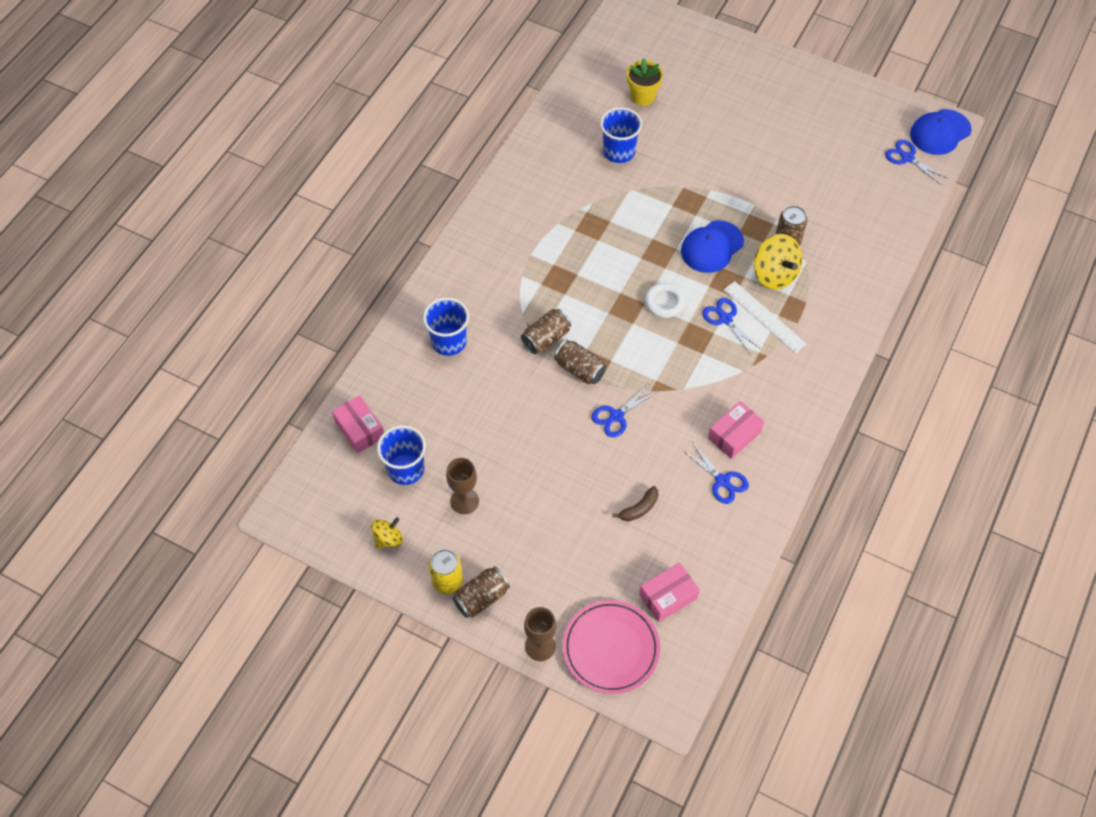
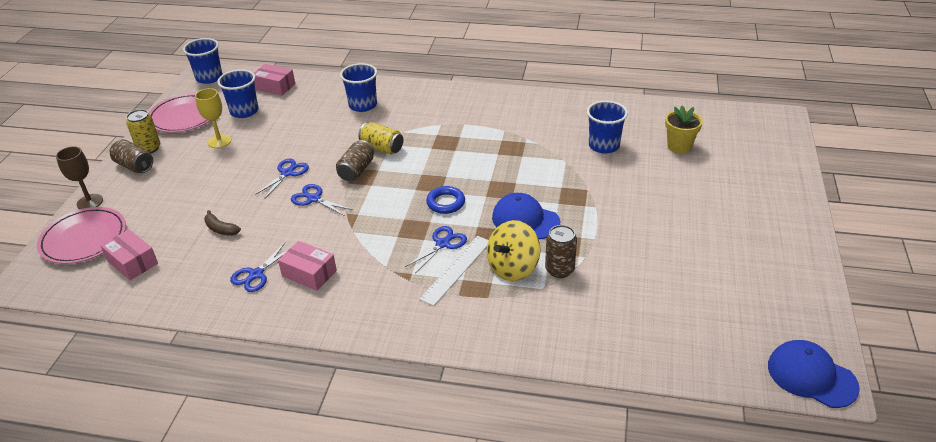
camera: 75 degrees right, 20 degrees down
pink box [332,395,384,454] -> pink box turned 75 degrees clockwise [254,64,295,96]
yellow spinning top [371,517,403,548] -> pink plate [149,93,210,133]
brown goblet [446,458,479,514] -> yellow goblet [195,88,231,148]
brown can [521,309,571,354] -> yellow can [358,122,403,154]
white ring [645,283,685,318] -> blue ring [426,186,465,214]
blue scissors [885,140,948,185] -> blue scissors moved to [255,159,309,198]
none -> blue cup [183,38,223,84]

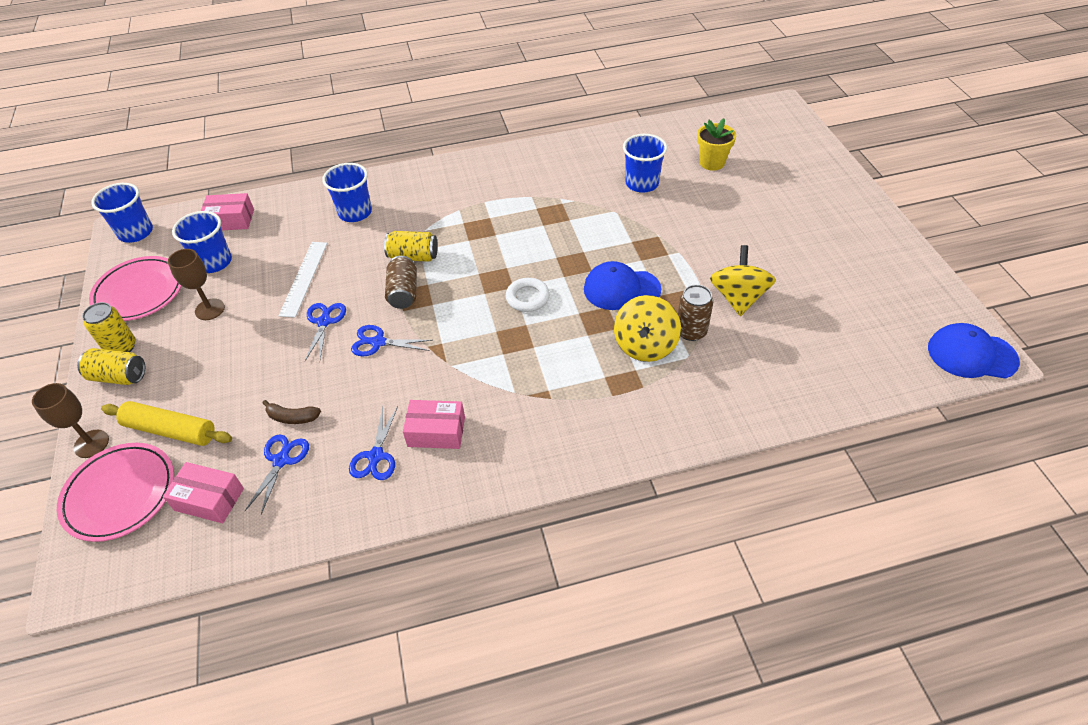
camera: 25 degrees left, 10 degrees up
brown can [110,139,153,173] -> yellow can [77,348,145,385]
yellow goblet [195,88,231,148] -> brown goblet [168,249,225,320]
blue scissors [405,226,467,272] -> blue scissors moved to [245,434,309,514]
white ruler [419,236,489,306] -> white ruler moved to [279,242,327,318]
blue ring [426,186,465,214] -> white ring [506,278,550,312]
none -> yellow rolling pin [101,401,232,446]
none -> yellow spinning top [710,245,776,316]

